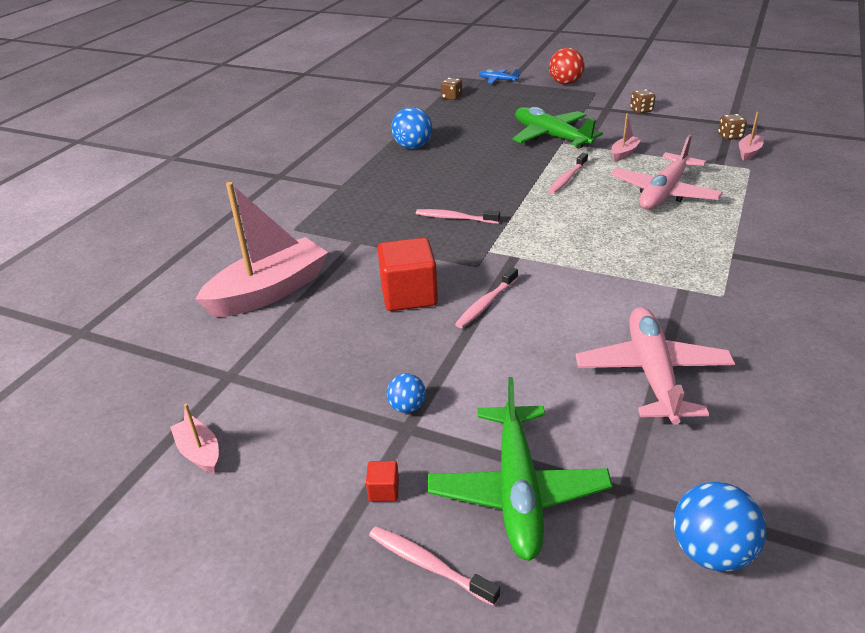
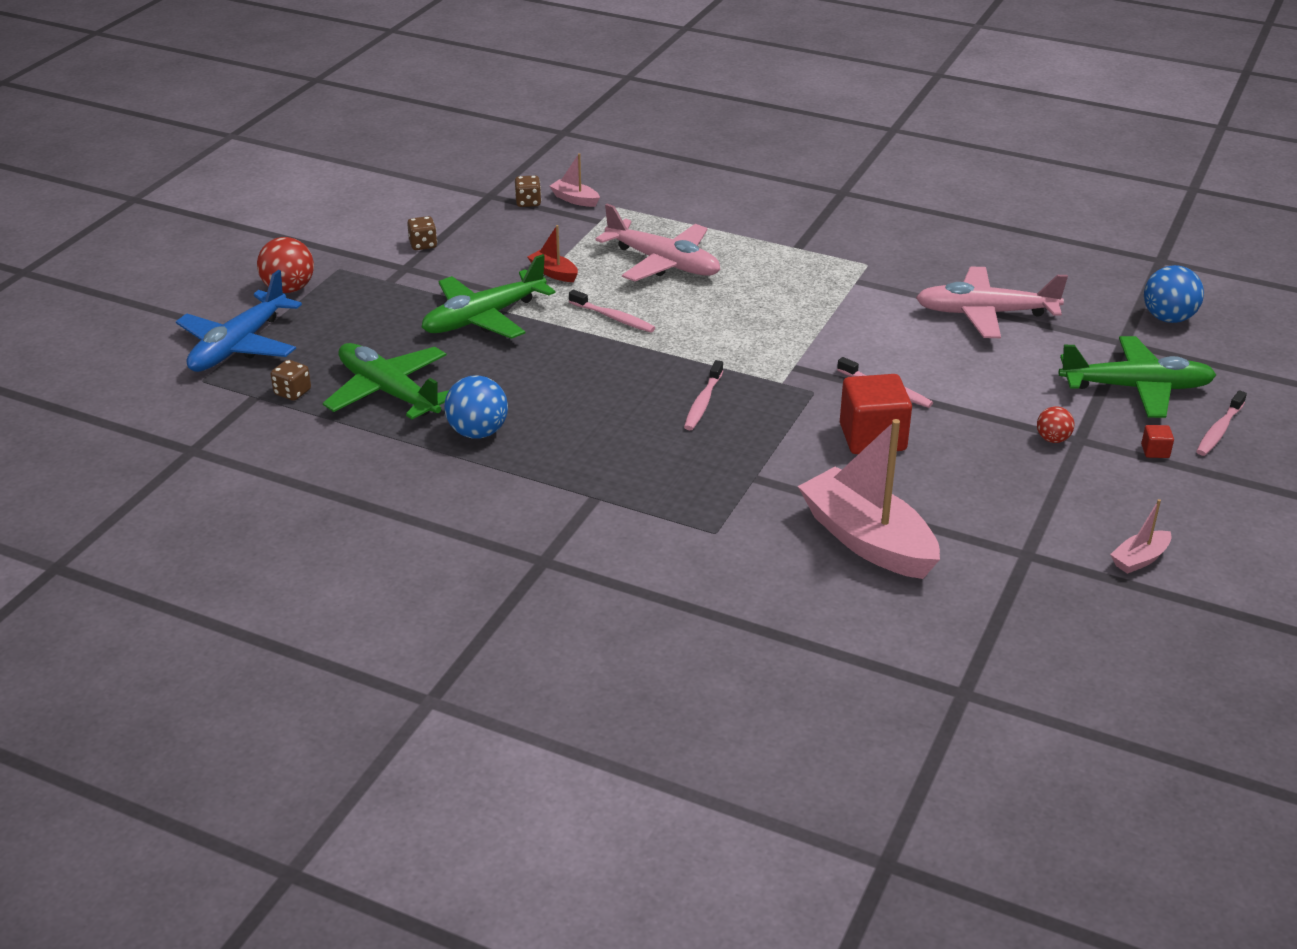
camera: 90 degrees left, 0 degrees up
blue ball [387,373,426,413] -> red ball [1037,406,1074,443]
blue plane [478,69,520,83] -> blue plane [176,270,302,372], size x2.04
pink boat [611,113,642,161] -> red boat [528,225,578,282]
none -> green plane [323,343,449,419]

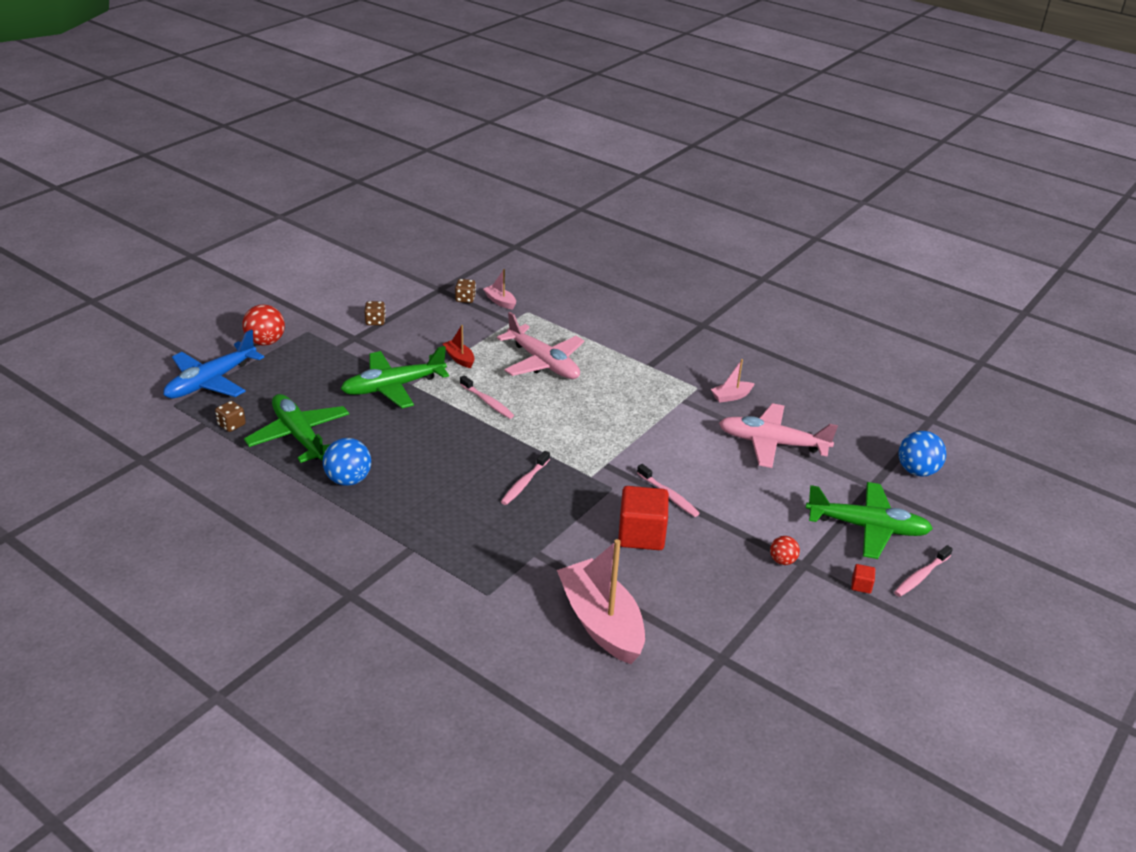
camera: 10 degrees right, 0 degrees up
pink boat [1110,499,1172,574] -> pink boat moved to [711,359,755,403]

